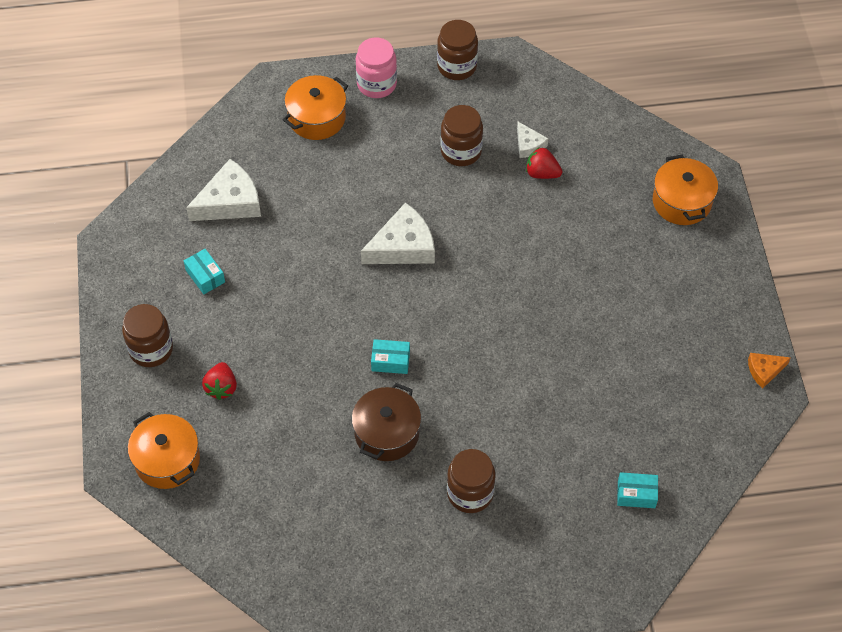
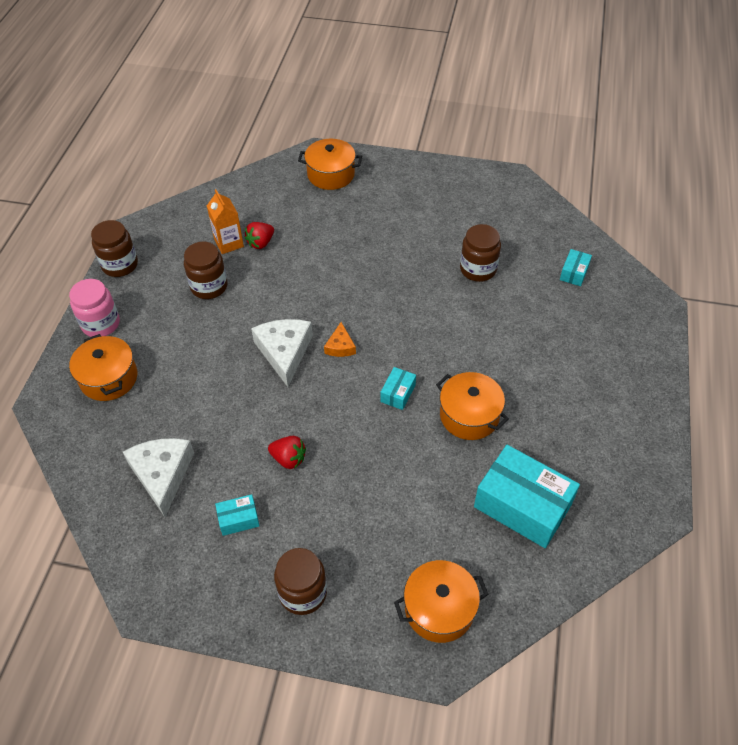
camera: 70 degrees left, 5 degrees down
red strawberry [202,362,237,400] -> red strawberry moved to [268,436,306,469]
brown pot [352,383,421,461] -> orange pot [436,372,509,440]
brown jar [447,449,495,513] -> brown jar moved to [460,224,501,282]
white cheese [517,122,549,158] -> orange carton [207,189,244,254]
orange cheese [748,353,791,389] -> orange cheese moved to [324,322,356,357]
none -> turquoise box [474,445,580,548]

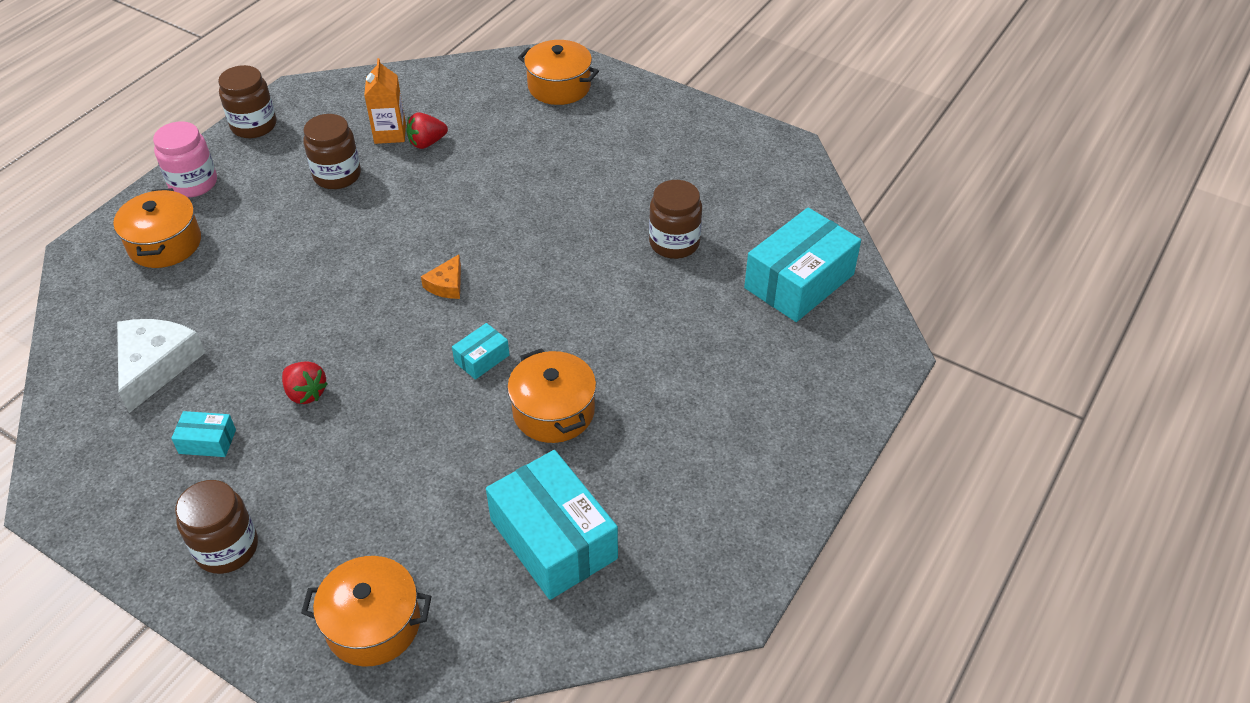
camera: 20 degrees right, 5 degrees down
white cheese [251,319,313,387] -> none
turquoise box [560,249,592,286] -> turquoise box [744,207,861,322], size x2.18

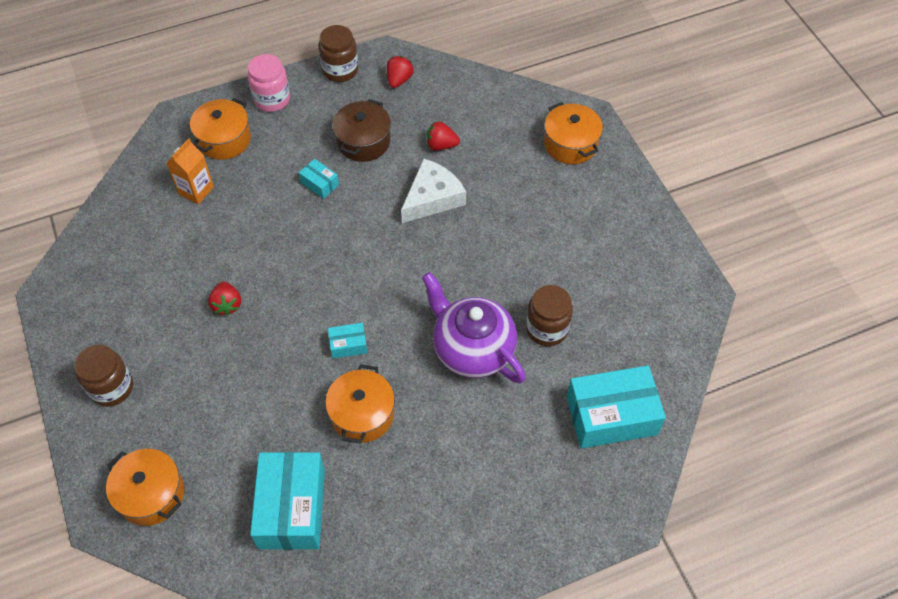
camera: 35 degrees right, 10 degrees up
white cheese [117,319,205,413] -> white cheese moved to [401,159,466,223]
turquoise box [171,411,236,457] -> turquoise box moved to [299,159,339,199]
brown jar [303,114,361,189] -> brown pot [333,99,391,162]
orange carton [364,58,406,144] -> orange carton moved to [167,138,214,204]
orange cheese [421,254,461,299] -> none
none -> red strawberry [387,56,414,88]
none -> purple teapot [422,272,526,384]

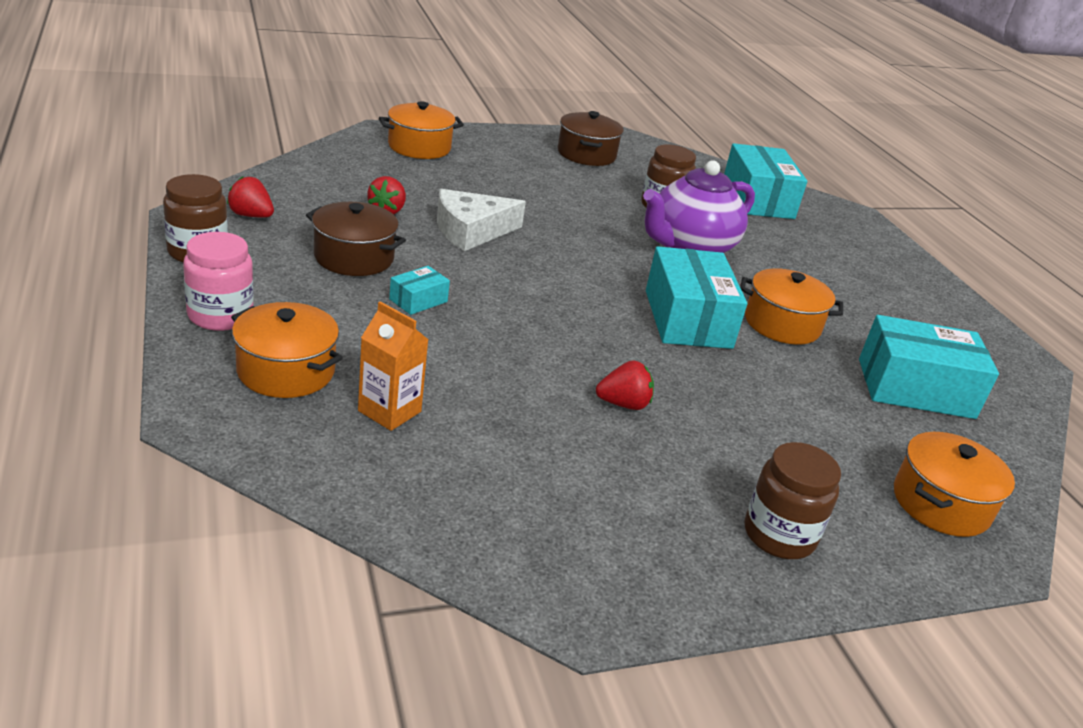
camera: 90 degrees left, 25 degrees down
turquoise box [328,323,367,359] -> turquoise box [646,246,747,349], size x2.18
white cheese [401,159,466,223] -> white cheese turned 75 degrees counterclockwise [437,189,526,251]
none -> brown pot [558,111,624,166]

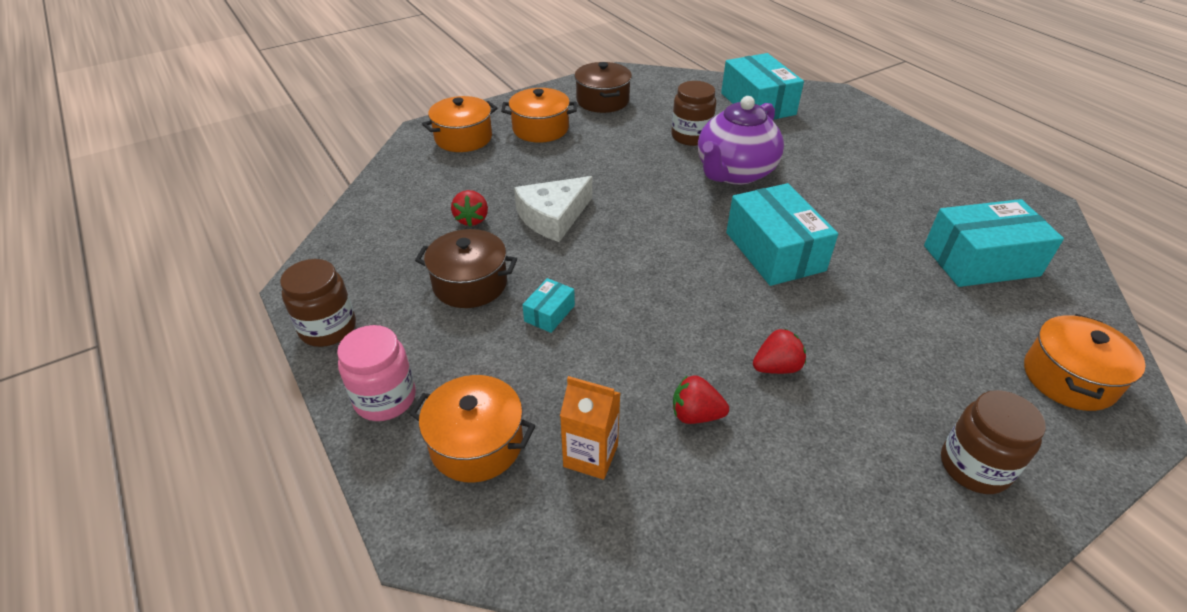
camera: 10 degrees left, 10 degrees up
red strawberry [227,176,274,218] -> red strawberry moved to [673,375,729,424]
orange pot [740,268,843,345] -> orange pot moved to [501,88,577,143]

